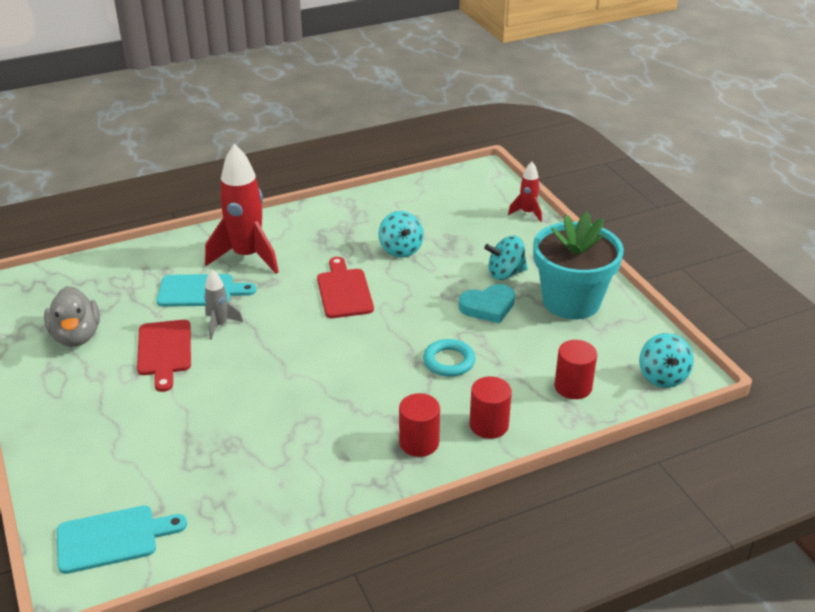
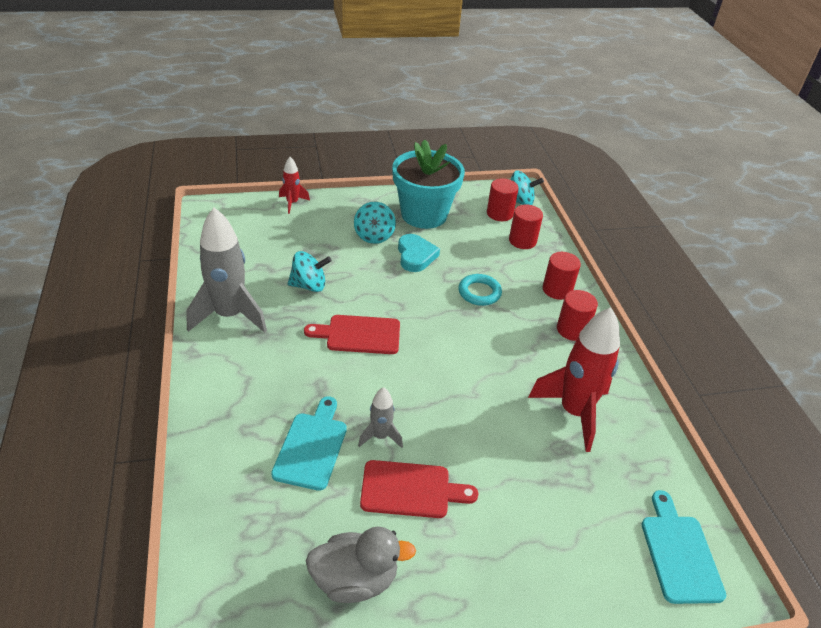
camera: 80 degrees left, 5 degrees up
red rocket [205,144,279,274] -> red rocket moved to [528,307,620,452]
none -> grey rocket [186,208,267,333]
none -> red cylinder [487,178,519,221]

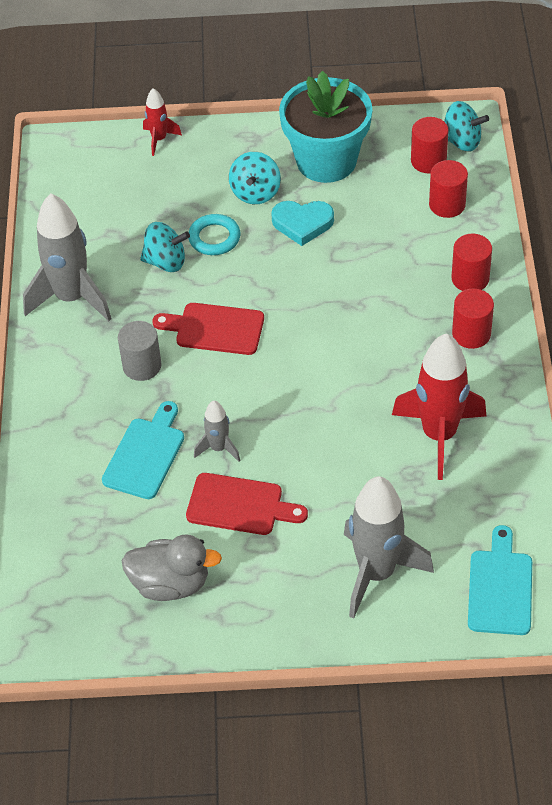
camera: 15 degrees right, 10 degrees up
turquoise heart [398,234,440,272] -> turquoise heart turned 90 degrees clockwise [271,201,334,246]
turquoise ring [458,274,502,306] -> turquoise ring moved to [188,214,240,255]
none -> grey cylinder [118,321,162,381]
none -> grey rocket [344,476,434,619]

